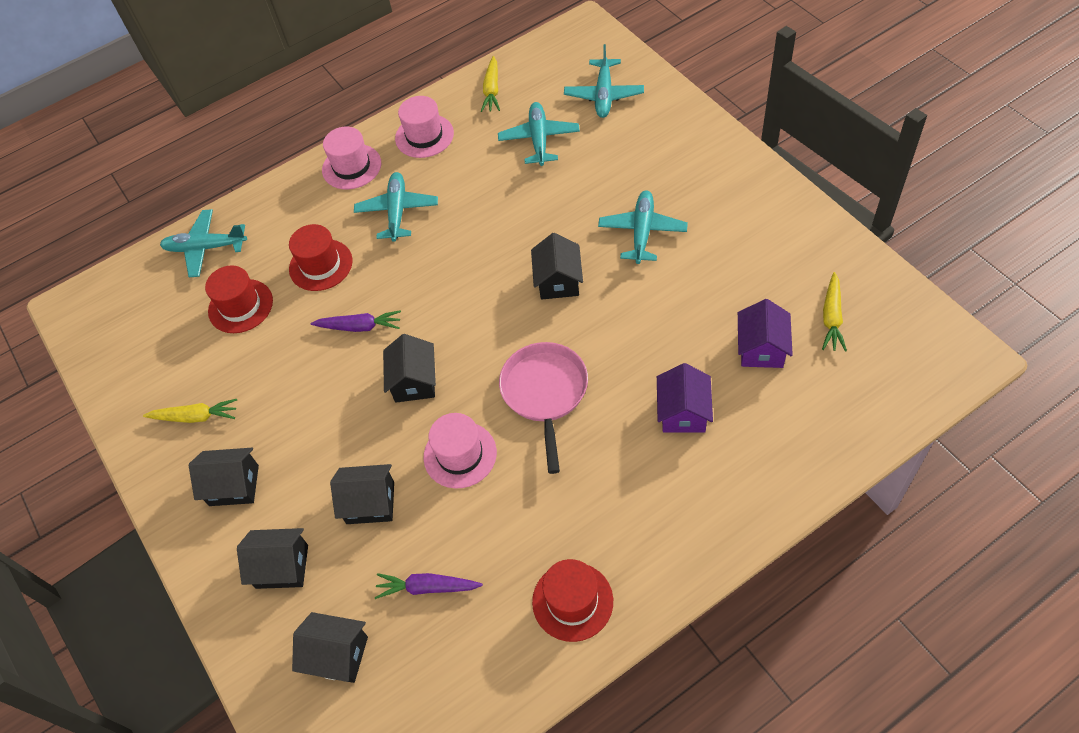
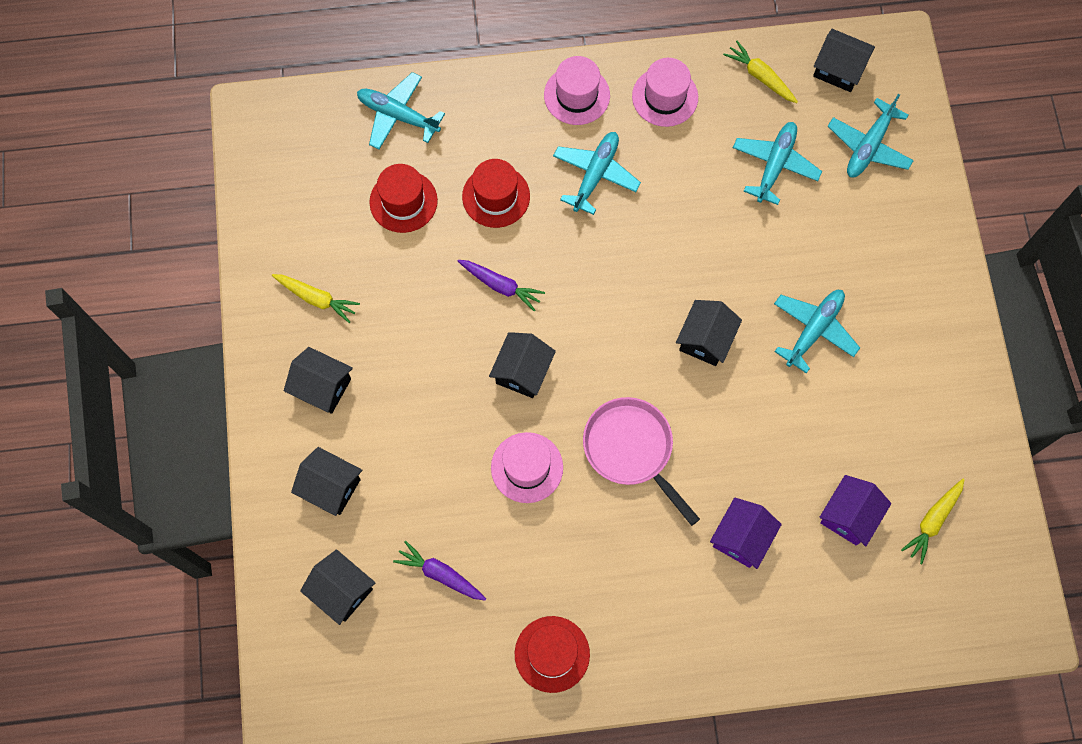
camera: 20 degrees right, 15 degrees up
black house [330,464,394,524] -> black house moved to [813,29,875,92]
yellow carrot [481,56,500,112] -> yellow carrot turned 105 degrees clockwise [723,41,798,103]
pink pan [499,342,588,474] -> pink pan turned 60 degrees counterclockwise [583,397,700,526]

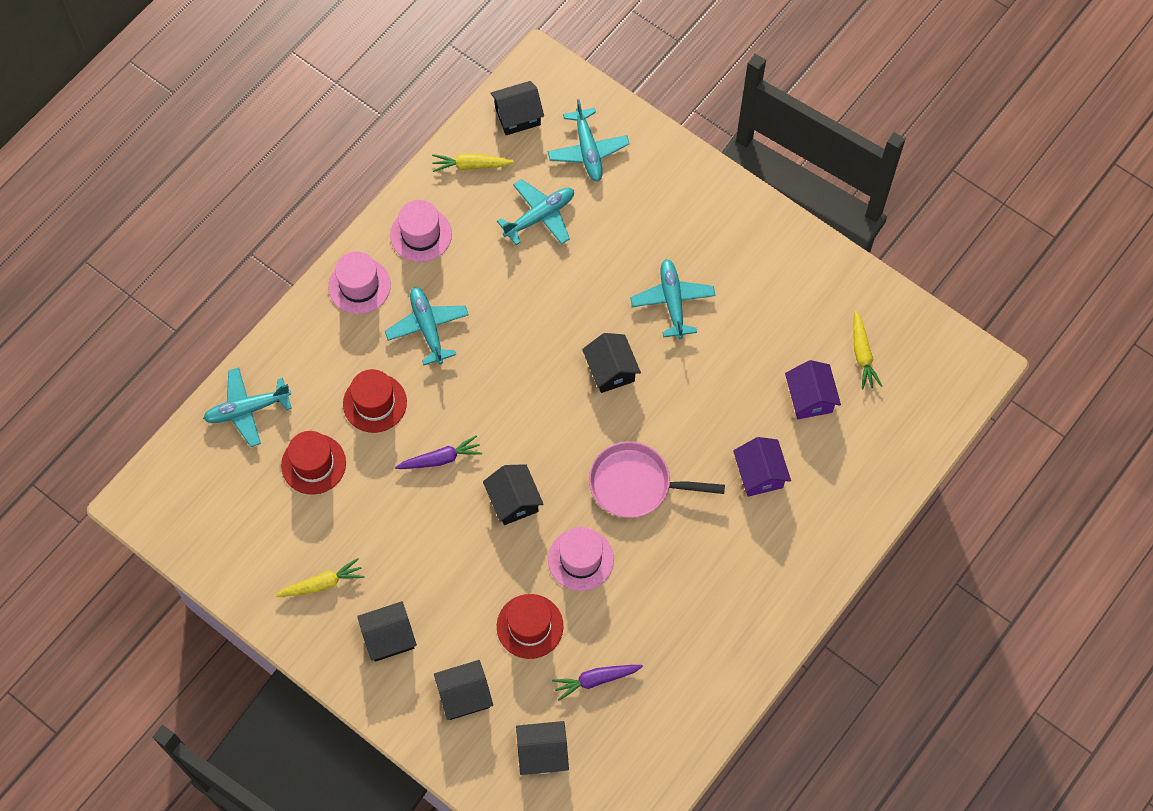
camera: 45 degrees left, 5 degrees down
red hat [515,616,590,693] -> red hat moved to [497,594,563,659]
turquoise plane [733,122,822,205] -> turquoise plane turned 75 degrees clockwise [497,179,574,245]

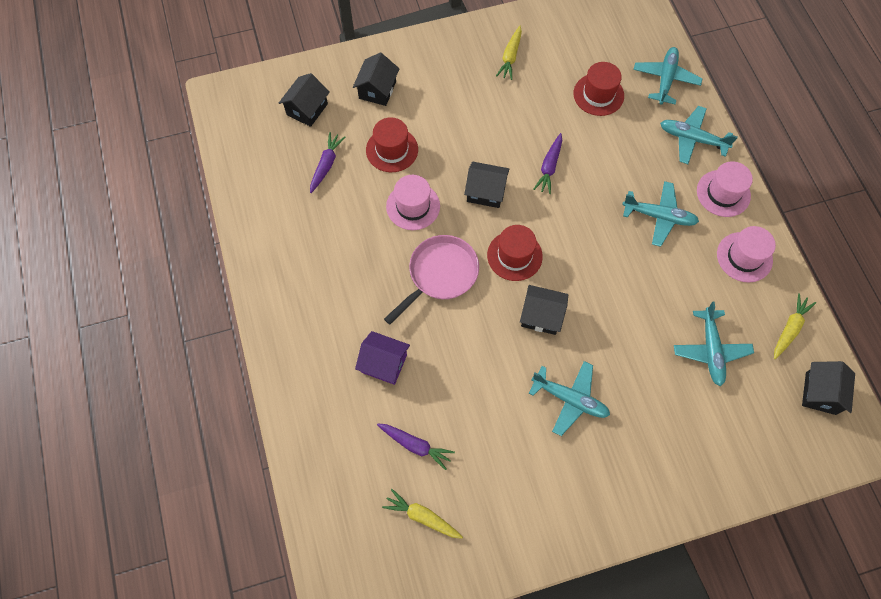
camera: 125 degrees right, 0 degrees up
red hat [343,369,407,433] -> red hat moved to [487,225,543,281]
black house [357,601,417,662] -> none
turquoise plane [548,99,629,182] -> turquoise plane moved to [660,106,738,164]
purple house [785,360,841,419] -> purple carrot [377,423,455,470]

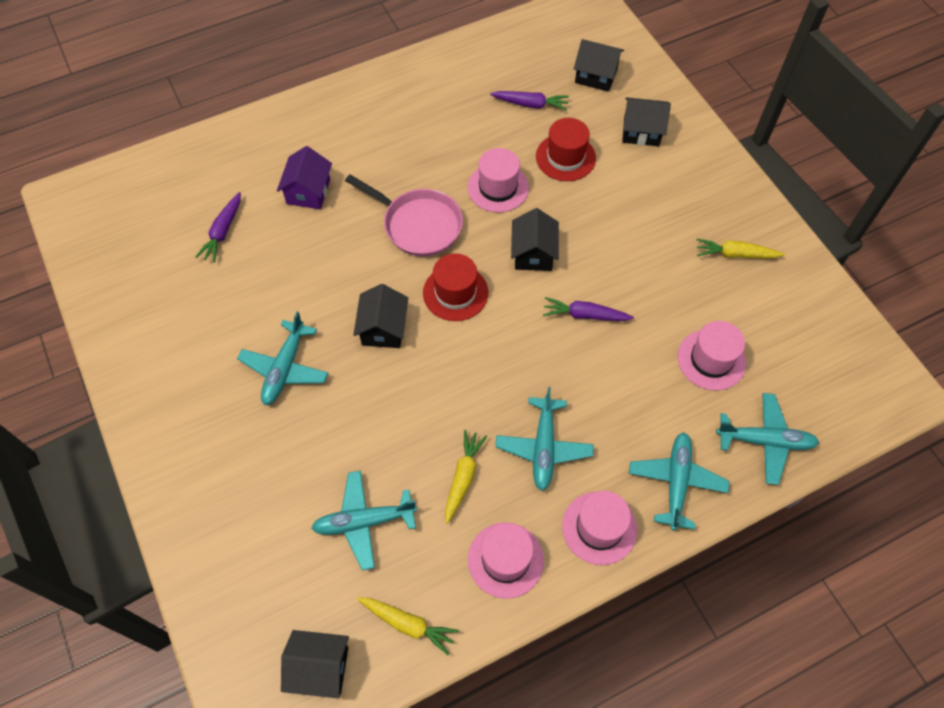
camera: 80 degrees right, 5 degrees down
yellow carrot [382,489,463,539] -> yellow carrot moved to [445,430,487,524]
red hat [574,62,624,116] -> pink hat [678,321,746,391]

